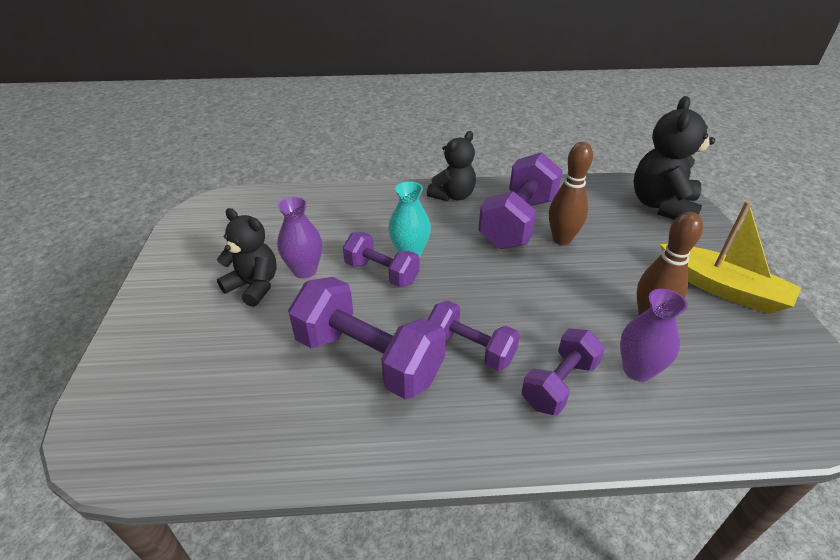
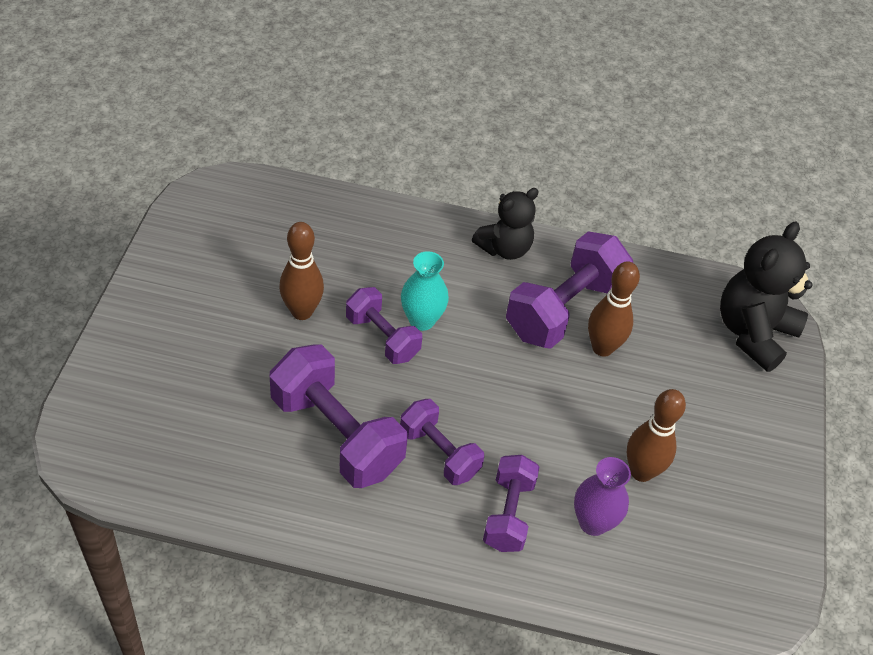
camera: 10 degrees right, 10 degrees up
black teddy bear [217,208,277,307] -> none
purple vase [277,197,322,278] -> brown bowling pin [279,222,324,320]
purple dumbbell [521,329,605,415] -> purple dumbbell turned 45 degrees counterclockwise [483,455,540,552]
yellow boat [660,201,801,314] -> none

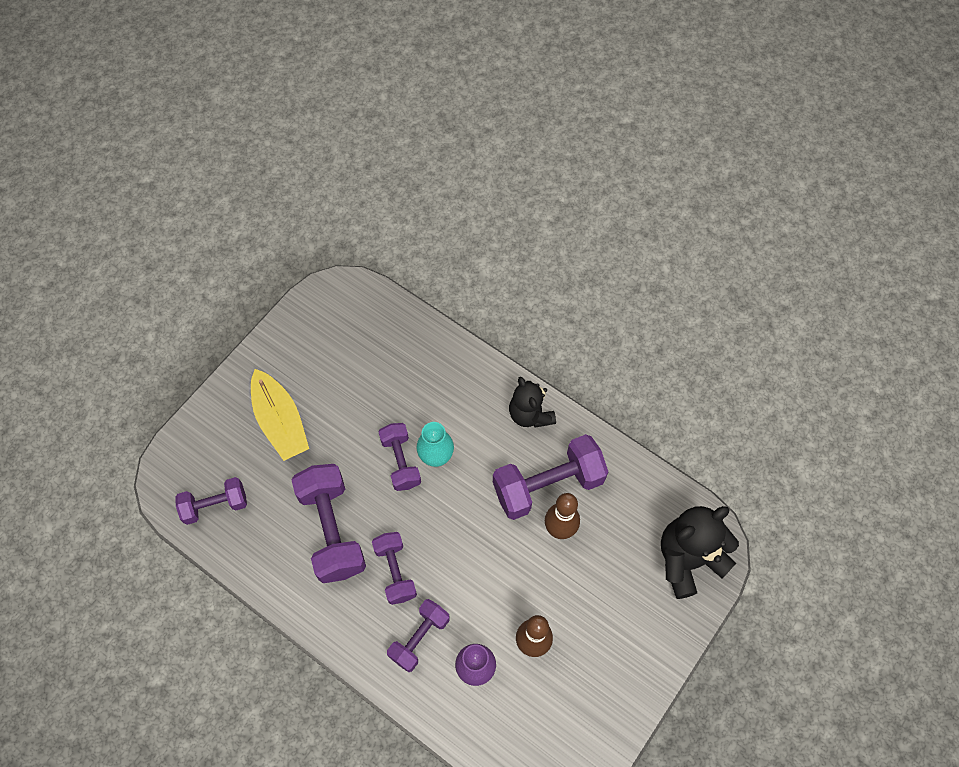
camera: 30 degrees right, 15 degrees up
brown bowling pin [279,222,324,320] -> none
black teddy bear [472,188,539,260] -> black teddy bear turned 75 degrees clockwise [509,377,556,428]
none -> purple dumbbell [175,477,247,525]
none -> yellow boat [251,369,309,461]

